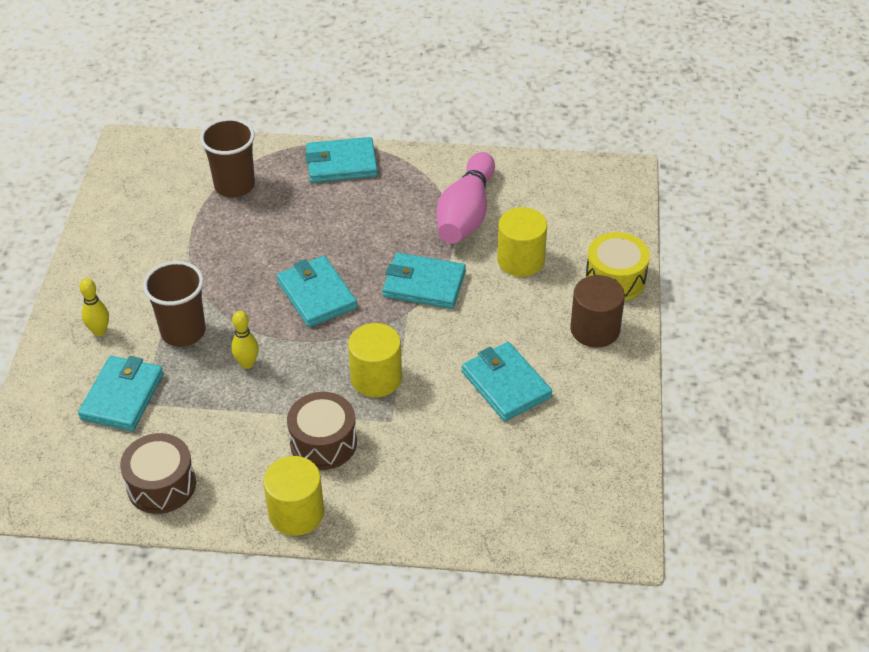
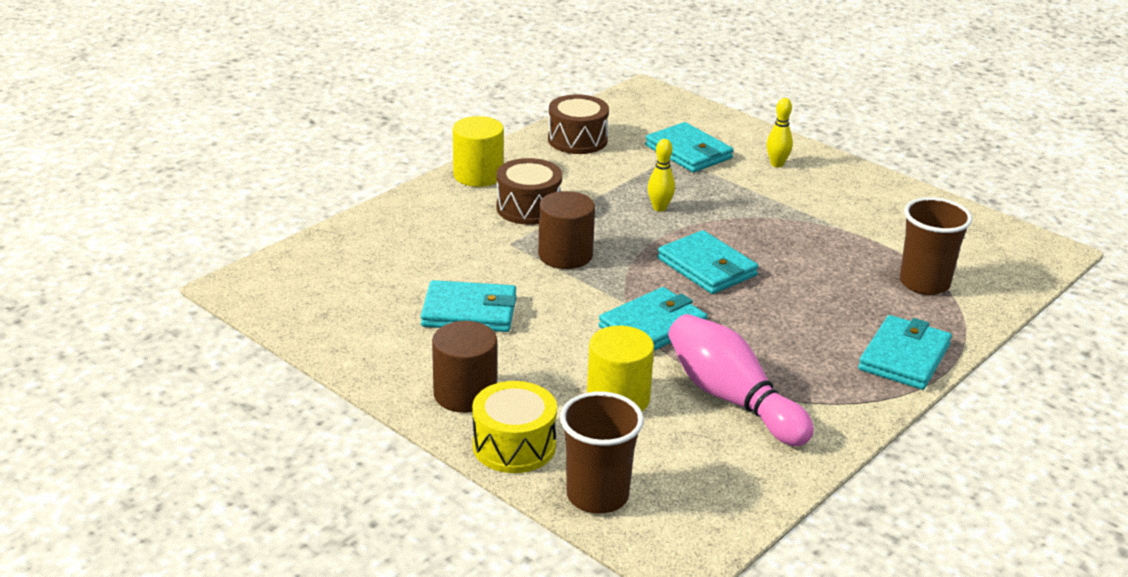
camera: 125 degrees right, 15 degrees down
brown cup [143,261,206,347] -> brown cup moved to [560,391,644,514]
turquoise wallet [277,256,357,327] -> turquoise wallet turned 45 degrees clockwise [658,230,758,294]
yellow cylinder [348,323,402,397] -> brown cylinder [538,191,595,269]

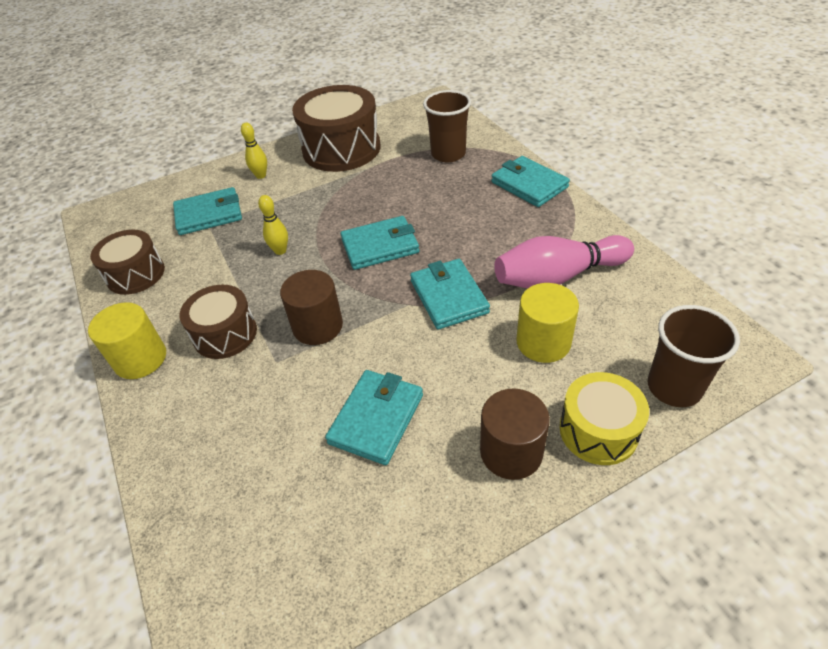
camera: 65 degrees left, 15 degrees up
none -> brown drum [292,85,380,172]

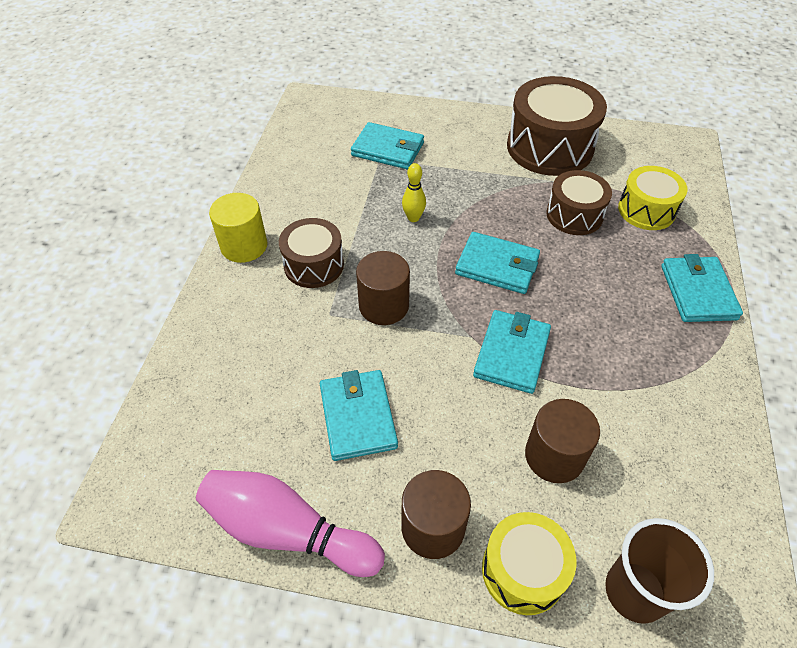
camera: 35 degrees right, 5 degrees up
brown drum [90,230,165,295] -> brown drum moved to [546,170,612,235]
yellow bowling pin [241,123,267,179] -> none
turquoise wallet [325,370,423,465] -> turquoise wallet turned 75 degrees counterclockwise [320,370,398,461]
brown cup [423,90,471,162] -> yellow drum [618,166,687,230]
pink bowling pin [494,235,634,288] -> pink bowling pin moved to [196,470,385,577]
yellow cylinder [516,283,579,363] -> brown cylinder [525,399,600,483]

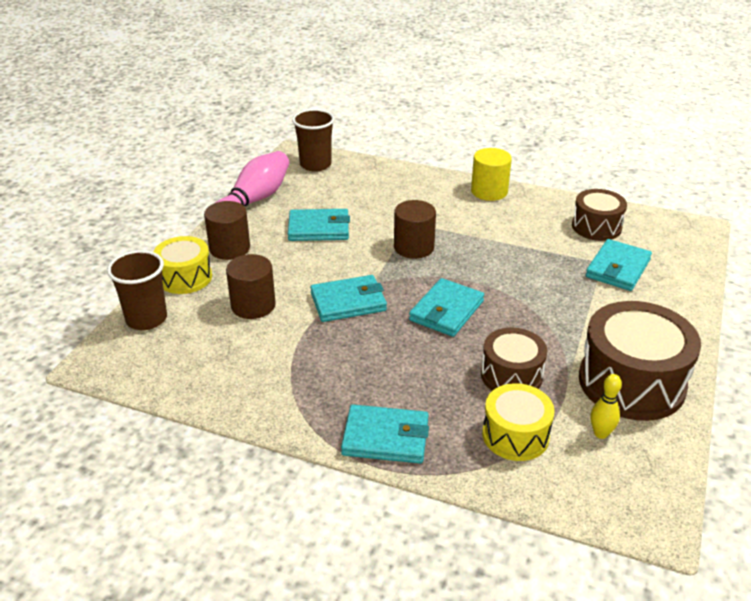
camera: 100 degrees right, 15 degrees down
brown drum [279,218,344,288] -> brown drum moved to [572,189,627,241]
yellow bowling pin [402,163,426,222] -> yellow bowling pin moved to [591,374,622,439]
turquoise wallet [473,310,551,394] -> turquoise wallet turned 45 degrees counterclockwise [310,275,387,322]
none -> brown cup [292,109,335,172]

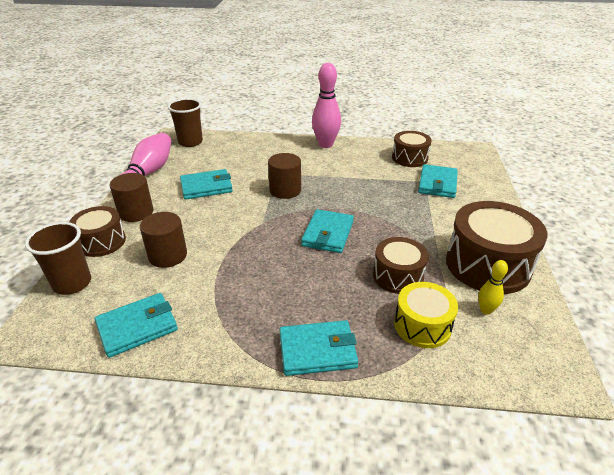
camera: 15 degrees left, 0 degrees up
yellow drum [153,236,212,294] -> brown drum [69,206,126,257]
turquoise wallet [310,275,387,322] -> turquoise wallet moved to [95,293,178,358]
yellow cylinder [471,148,512,201] -> pink bowling pin [312,63,341,148]

